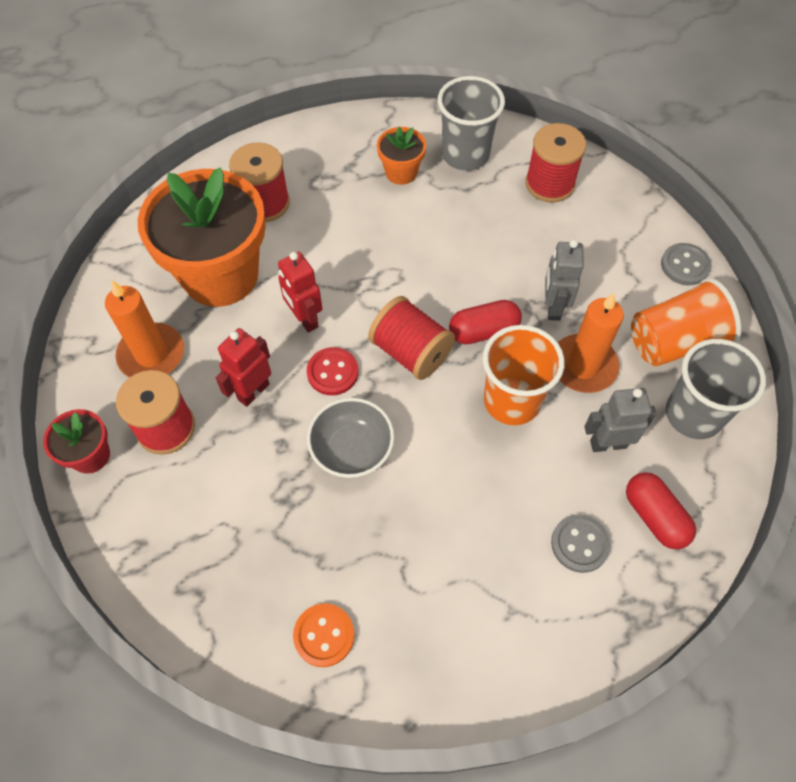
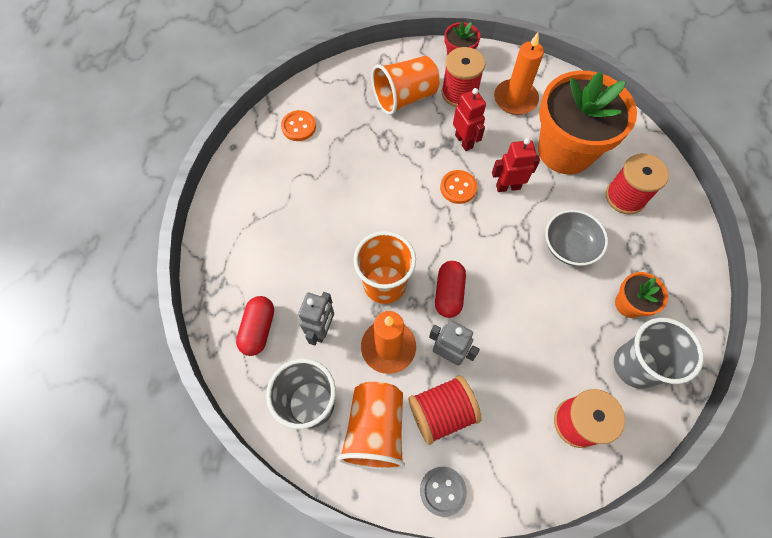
camera: 115 degrees right, 5 degrees up
red button [307,347,359,395] -> orange button [440,170,477,204]
grey bowl [307,398,394,478] -> grey bowl moved to [545,210,608,266]
red spool [368,296,455,380] -> red spool moved to [408,375,482,445]
grey button [551,515,611,573] -> none
red capsule [626,472,696,549] -> red capsule turned 75 degrees counterclockwise [236,296,274,356]
none -> orange cup [371,56,440,115]

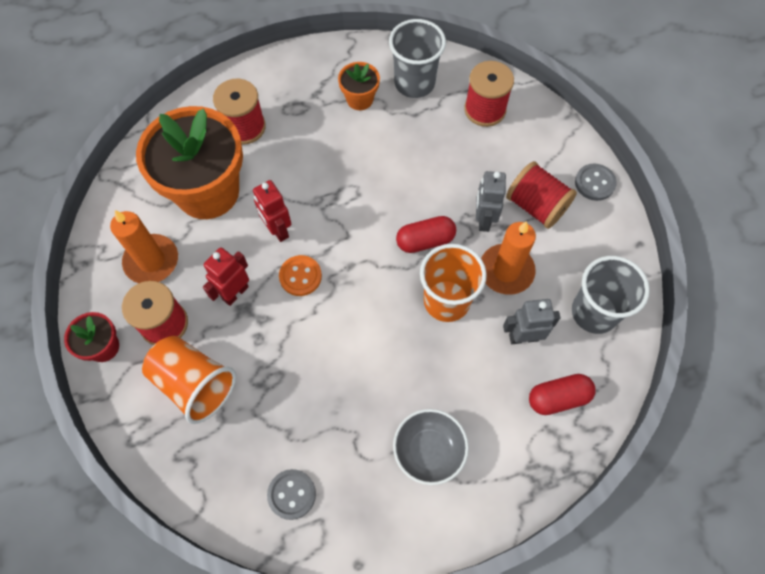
camera: 115 degrees left, 0 degrees up
orange button [281,110,316,141] -> grey button [267,469,316,520]
orange cup [338,382,405,470] -> none
grey bowl [545,210,608,266] -> grey bowl moved to [393,409,469,485]

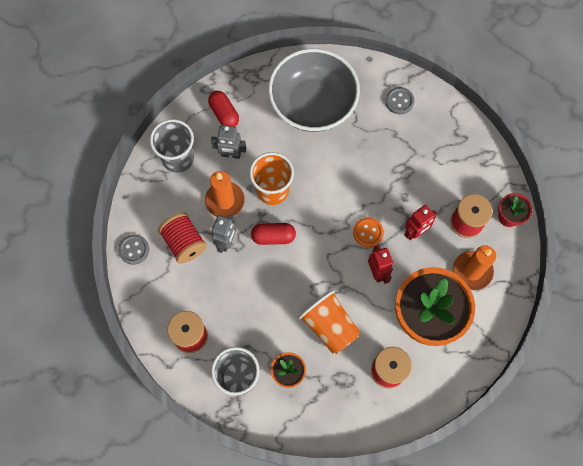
camera: 165 degrees left, 5 degrees up
orange cup [142,336,236,424] -> orange cup moved to [298,290,360,354]
grey bowl [393,409,469,485] -> grey bowl [268,48,360,132], size x1.97
red capsule [529,374,595,415] -> red capsule turned 60 degrees clockwise [208,91,239,127]

